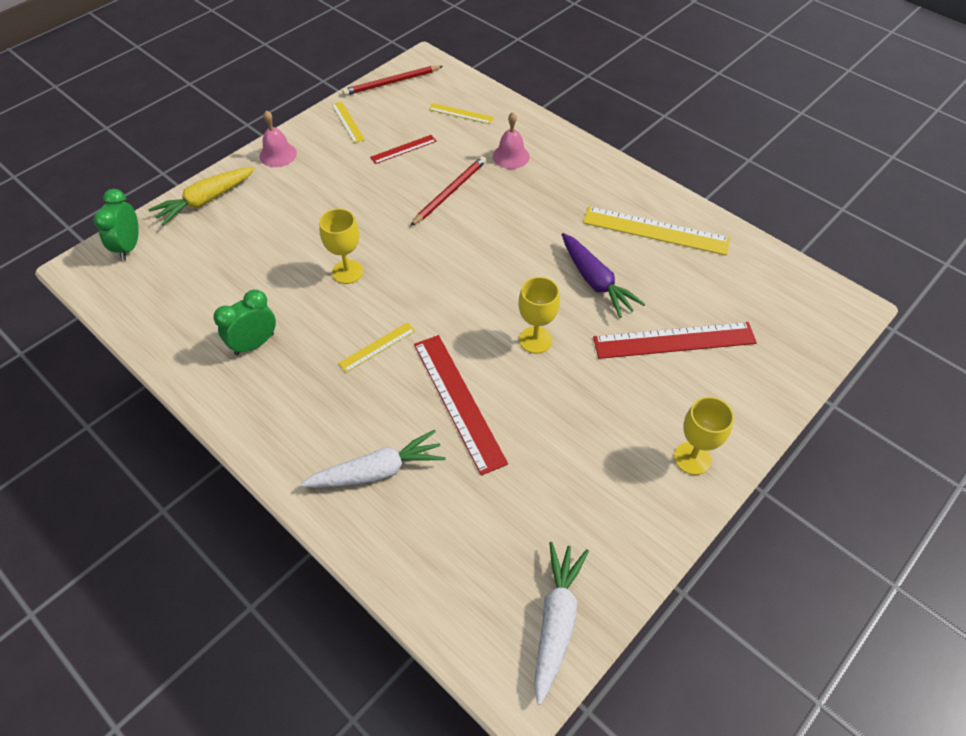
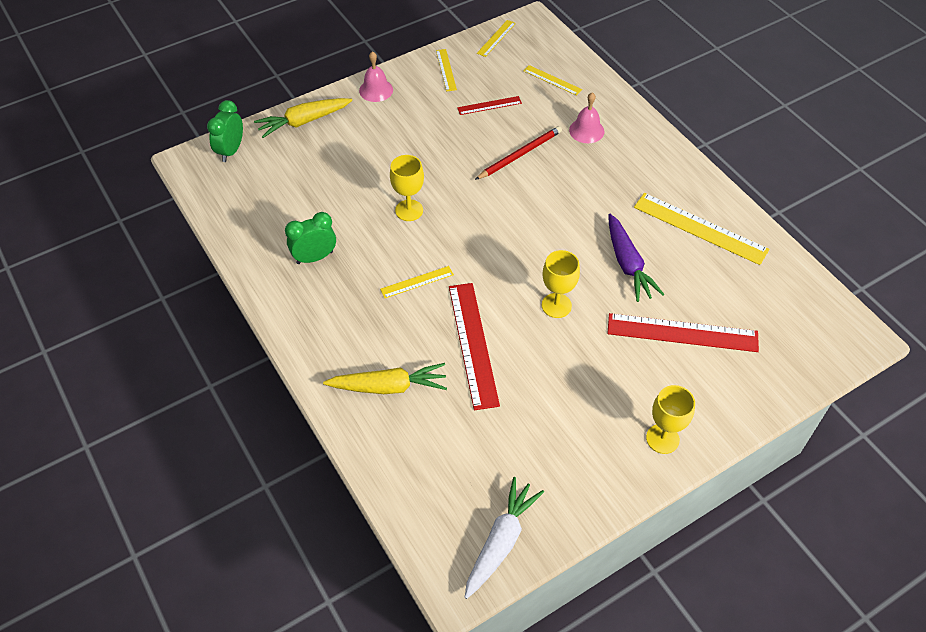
camera: 15 degrees right, 0 degrees up
white carrot [300,430,446,488] -> yellow carrot [323,363,447,394]
red pencil [342,66,443,96] -> yellow ruler [477,20,516,57]

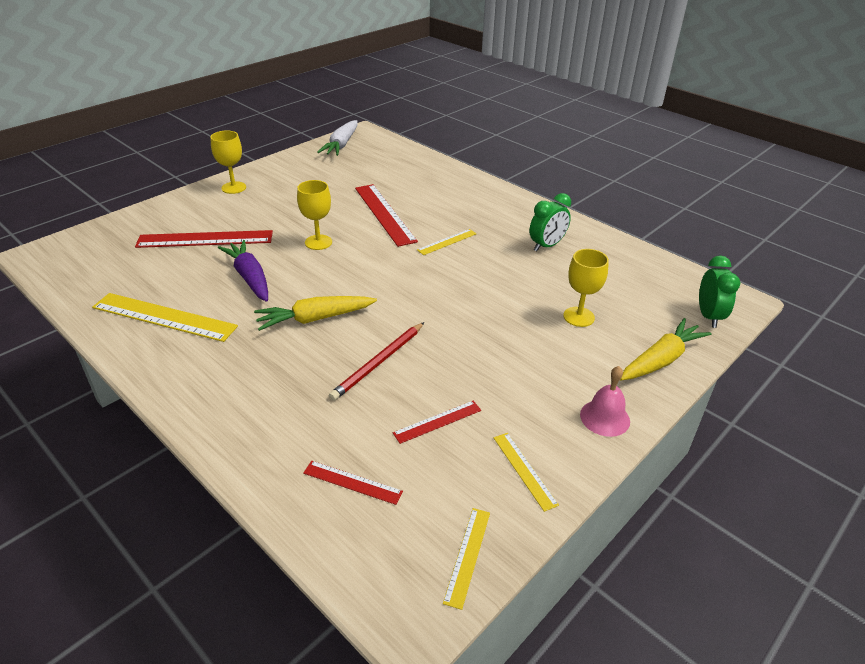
camera: 165 degrees right, 15 degrees down
yellow carrot [323,363,447,394] -> yellow carrot moved to [254,296,377,331]
yellow goblet [390,155,424,221] -> yellow goblet moved to [563,249,609,327]
yellow ruler [524,65,582,96] -> red ruler [303,461,403,505]
pink bell [569,92,604,143] -> none

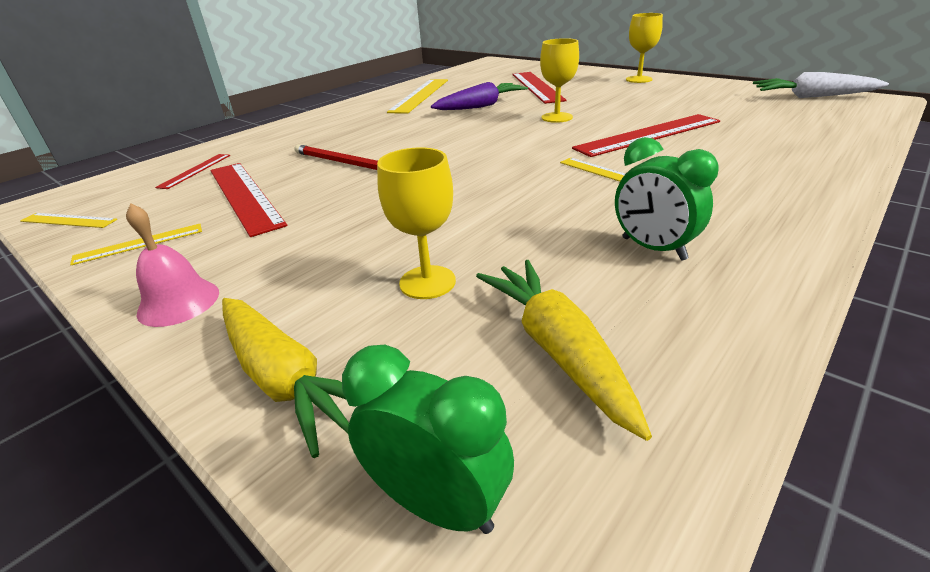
camera: 90 degrees right, 5 degrees down
yellow carrot [254,296,377,331] -> yellow carrot moved to [476,260,652,441]
red ruler [393,401,481,444] -> red ruler [210,163,287,237], size x1.93
green clock [699,256,740,328] -> green clock turned 150 degrees counterclockwise [342,345,514,534]

